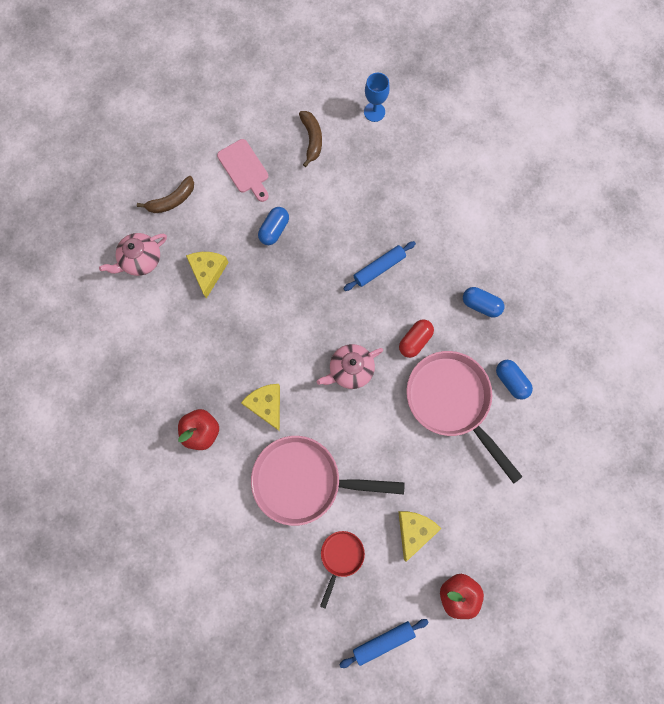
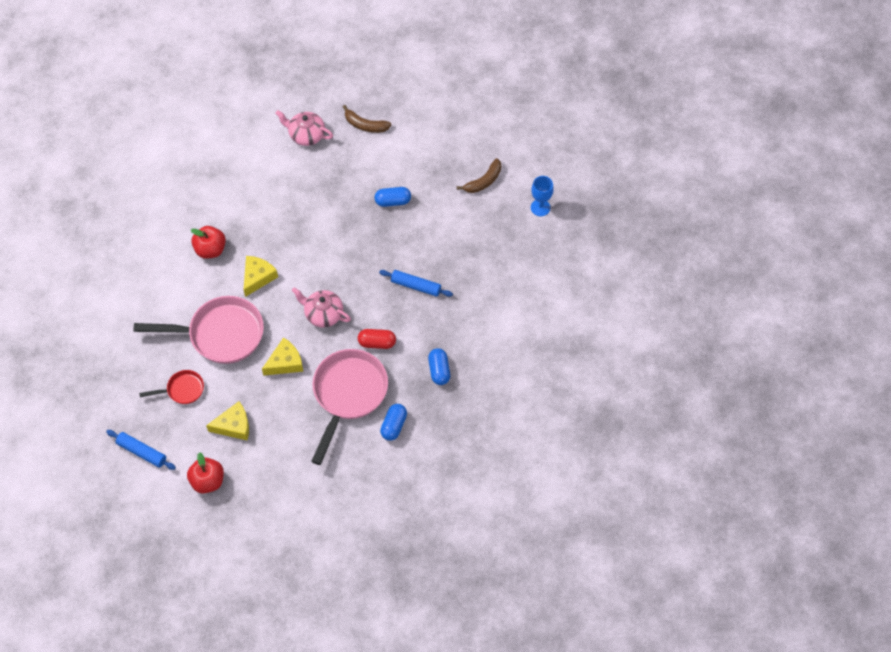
camera: 55 degrees right, 15 degrees down
yellow cheese [186,252,229,299] -> yellow cheese moved to [262,338,303,376]
pink cutting board [217,139,269,202] -> none
pink pan [251,436,405,526] -> pink pan turned 120 degrees clockwise [134,296,264,364]

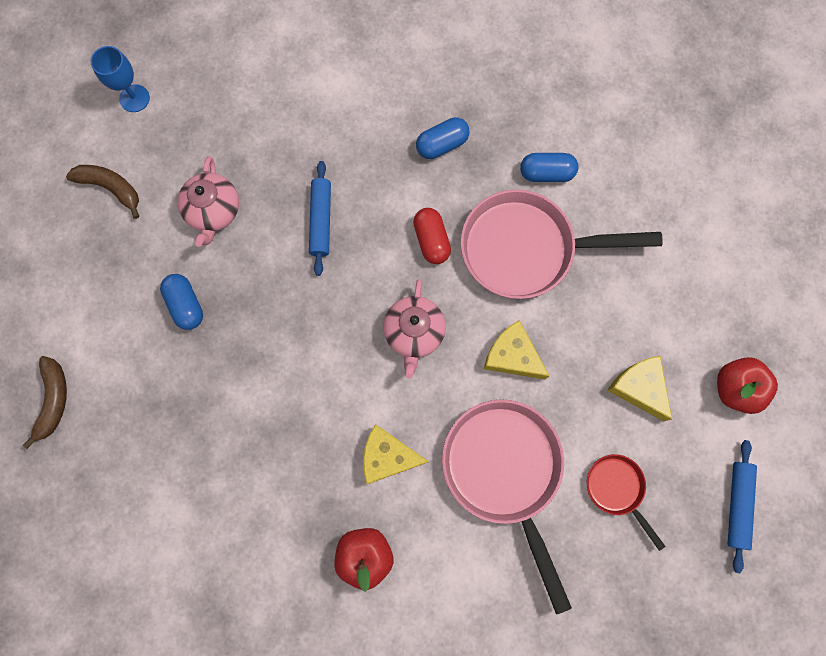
camera: 110 degrees left, 15 degrees up
pink teapot [275,110,333,146] -> pink teapot moved to [178,156,239,247]

